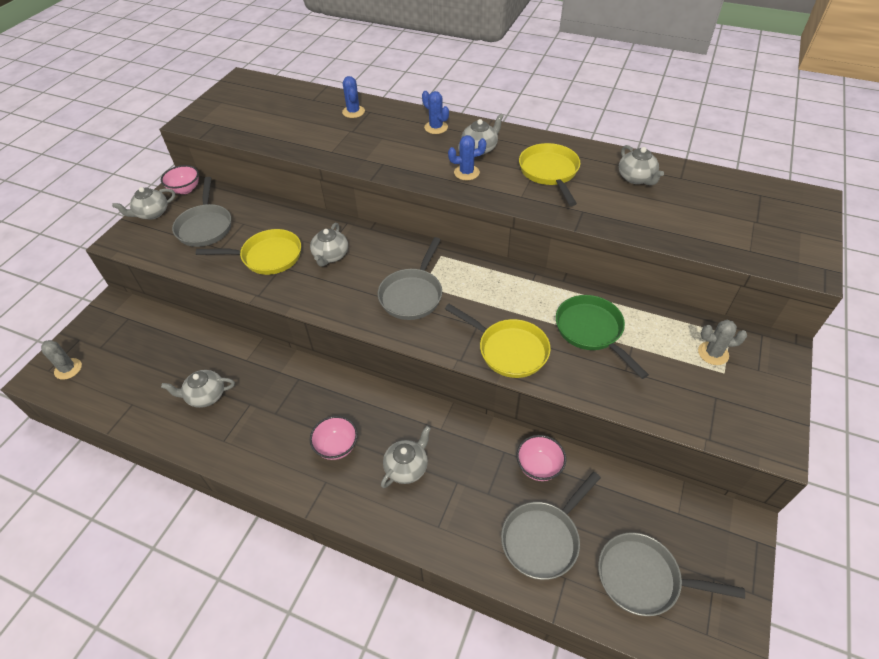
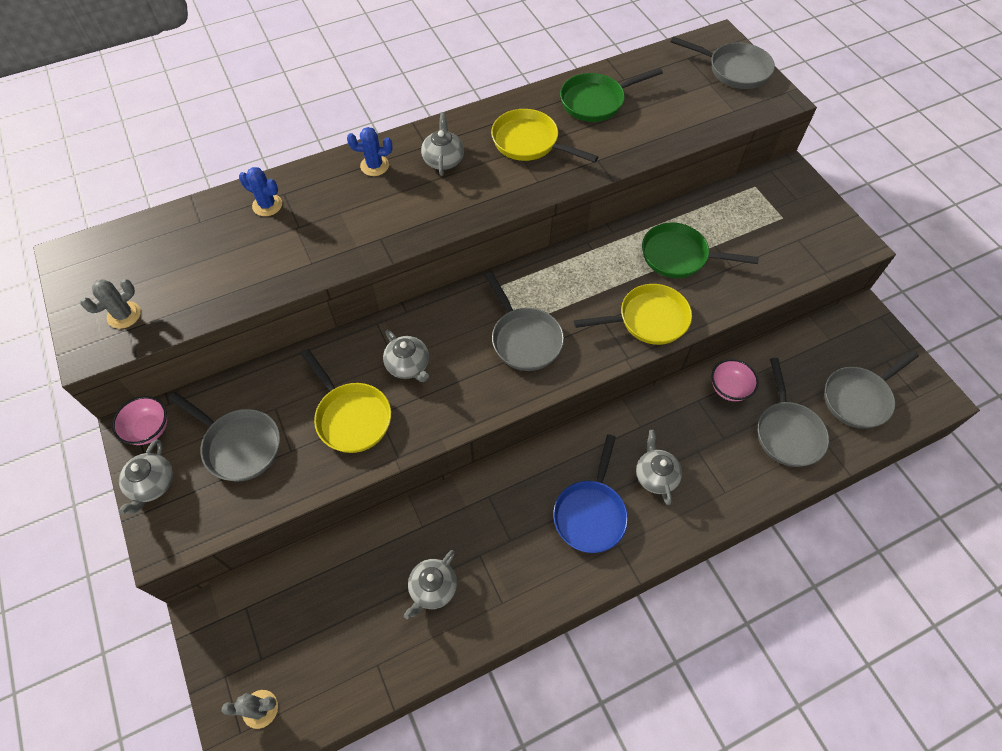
camera: 50 degrees left, 10 degrees up
yellow pan [196,229,301,275] -> yellow pan turned 105 degrees clockwise [301,349,391,453]
pink bowl [310,416,358,460] -> blue pan [553,434,628,553]
blue cactus [448,135,486,180] -> none
grey teapot [619,145,664,185] -> green pan [560,68,663,122]
grey cactus [698,320,747,365] -> grey cactus moved to [80,279,141,329]
none -> grey pan [671,37,775,89]

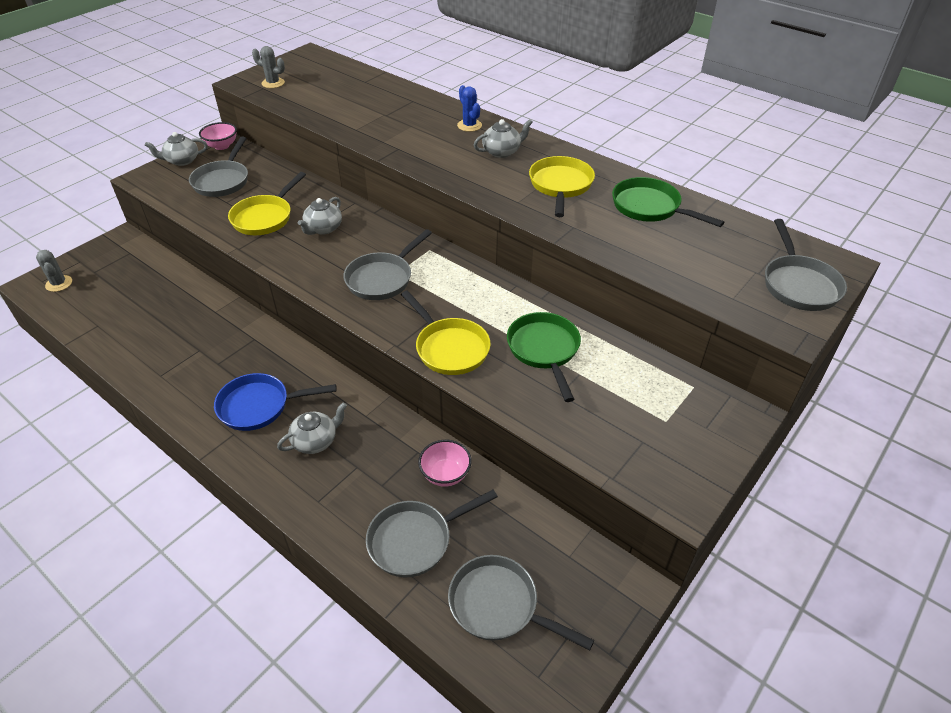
camera: 65 degrees right, 15 degrees down
blue cactus [239,167,282,216] -> none
grey teapot [404,550,457,619] -> none

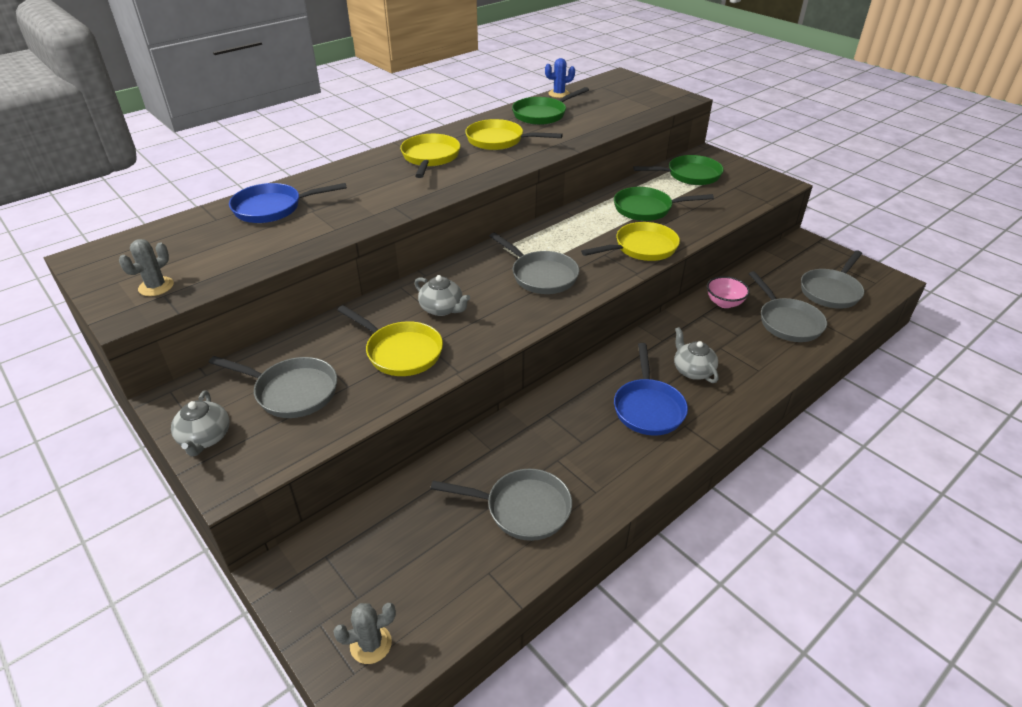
camera: 80 degrees left, 5 degrees down
pink bowl [199,122,237,150] -> none
blue cactus [457,85,482,132] -> blue cactus moved to [545,58,575,98]
grey teapot [474,119,533,158] -> yellow pan [400,134,460,178]
grey pan [765,219,847,311] -> grey pan moved to [431,469,572,541]
none -> blue pan [229,183,347,223]
none -> green pan [633,155,724,185]

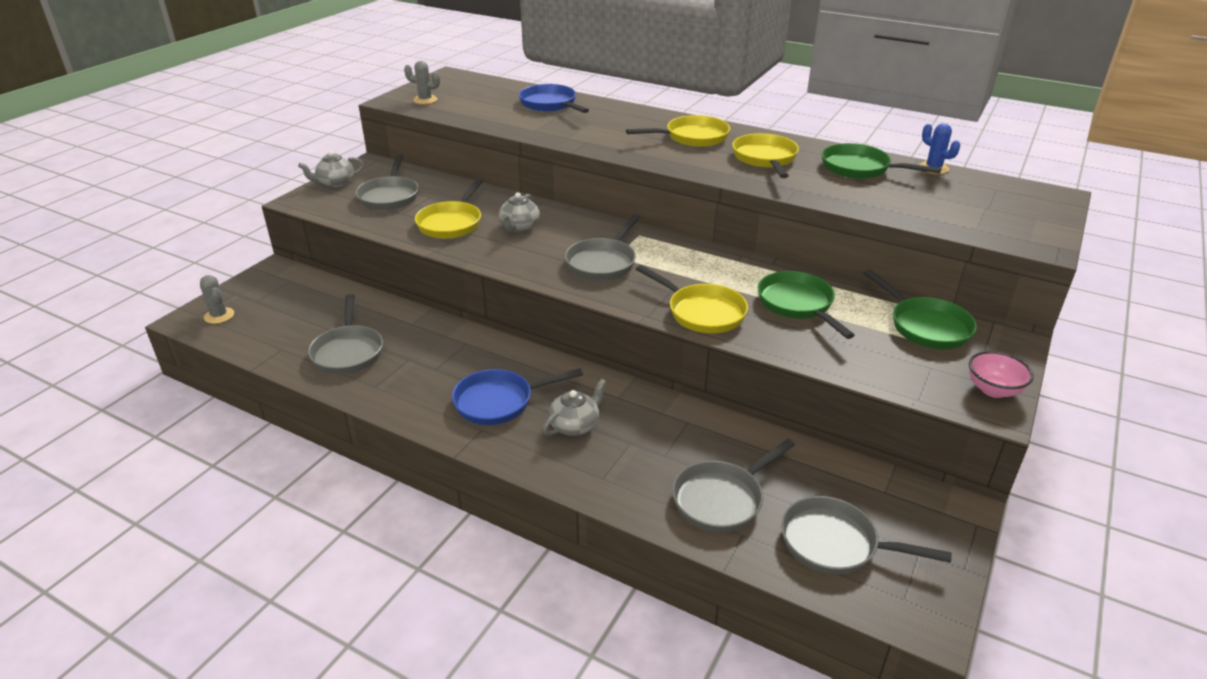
camera: 70 degrees right, 5 degrees down
pink bowl [707,276,750,308] -> pink bowl moved to [969,351,1034,398]

